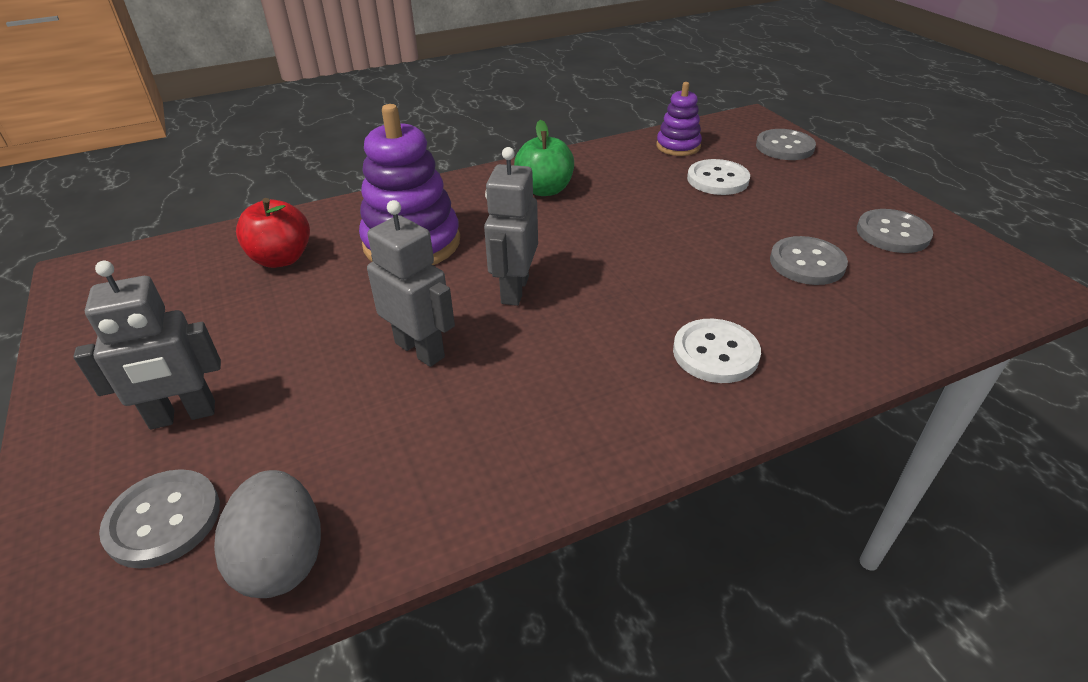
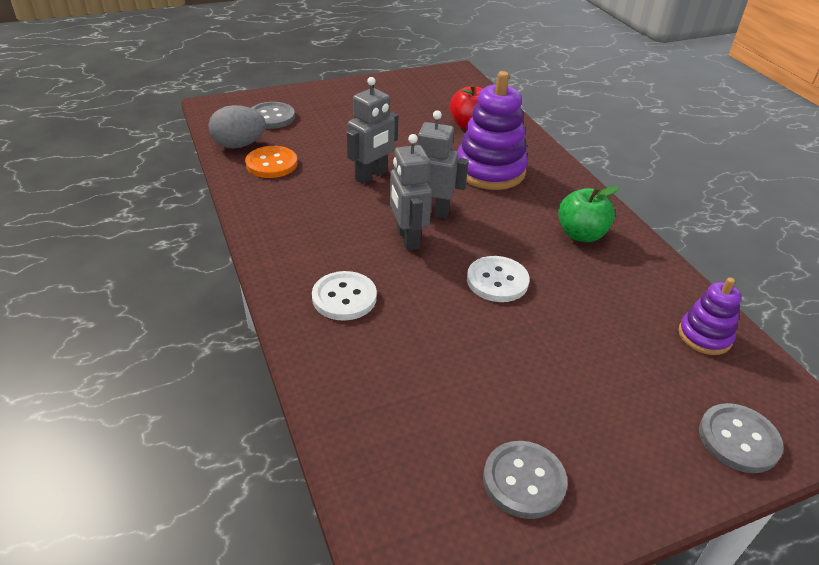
camera: 90 degrees right, 0 degrees up
grey robot [73,261,221,430] -> grey robot moved to [390,134,432,251]
white button [687,159,750,195] -> white button moved to [467,256,529,302]
grey button [770,236,848,285] -> none
none -> orange button [245,146,298,178]

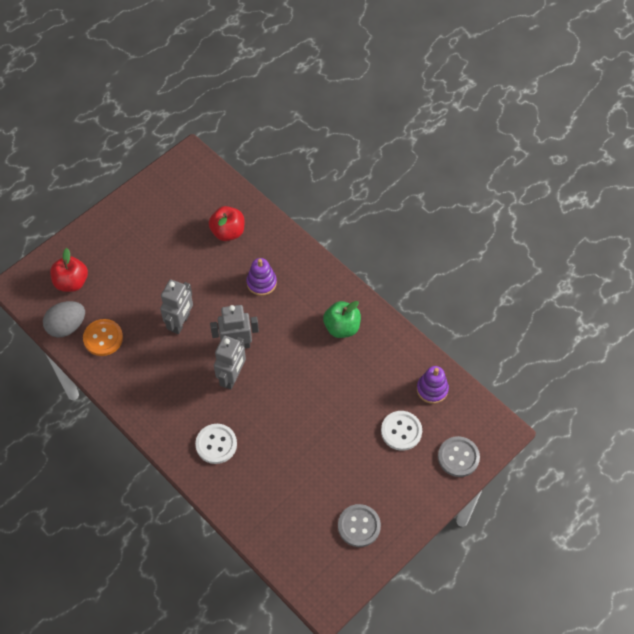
camera: 20 degrees left, 20 degrees up
grey button [251,102,295,129] -> red apple [50,248,88,292]
grey robot [390,134,432,251] -> grey robot turned 120 degrees counterclockwise [214,336,246,389]
purple stacking toy [457,71,528,190] -> purple stacking toy [246,258,277,296], size x0.56
white button [467,256,529,302] -> white button moved to [381,411,422,451]

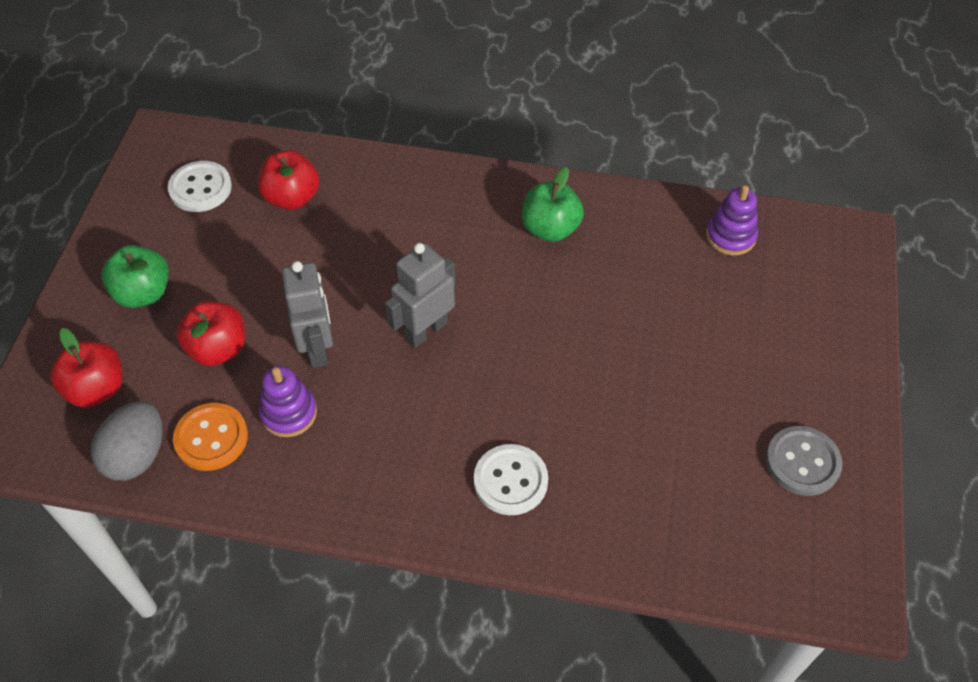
camera: 35 degrees left, 5 degrees down
grey robot [214,336,246,389] -> none
purple stacking toy [246,258,277,296] -> purple stacking toy moved to [259,366,317,437]
white button [381,411,422,451] -> white button moved to [168,161,232,212]
grey button [438,436,480,477] -> none
none -> green apple [101,245,169,308]
none -> red apple [176,301,245,366]

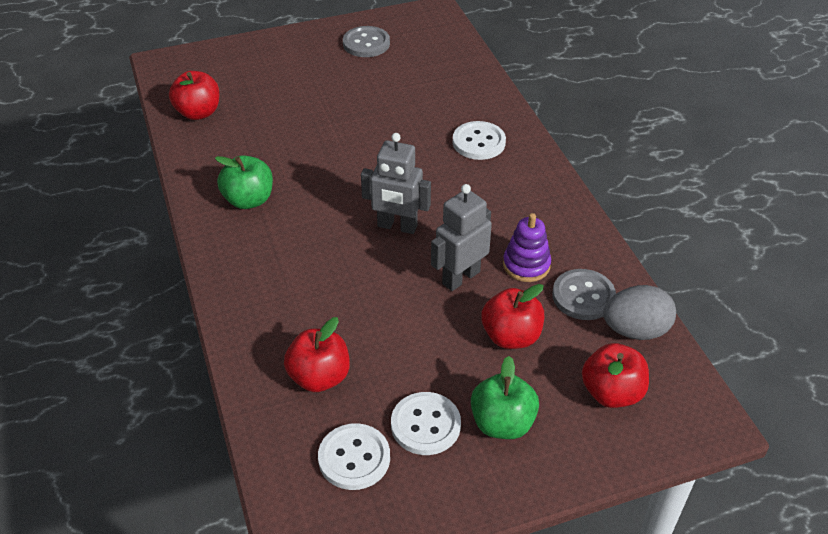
camera: 120 degrees left, 10 degrees down
orange button [173,403,248,471] -> grey button [552,269,616,320]
purple stacking toy [706,185,758,256] -> red apple [169,71,219,120]
none -> white button [391,392,461,455]

